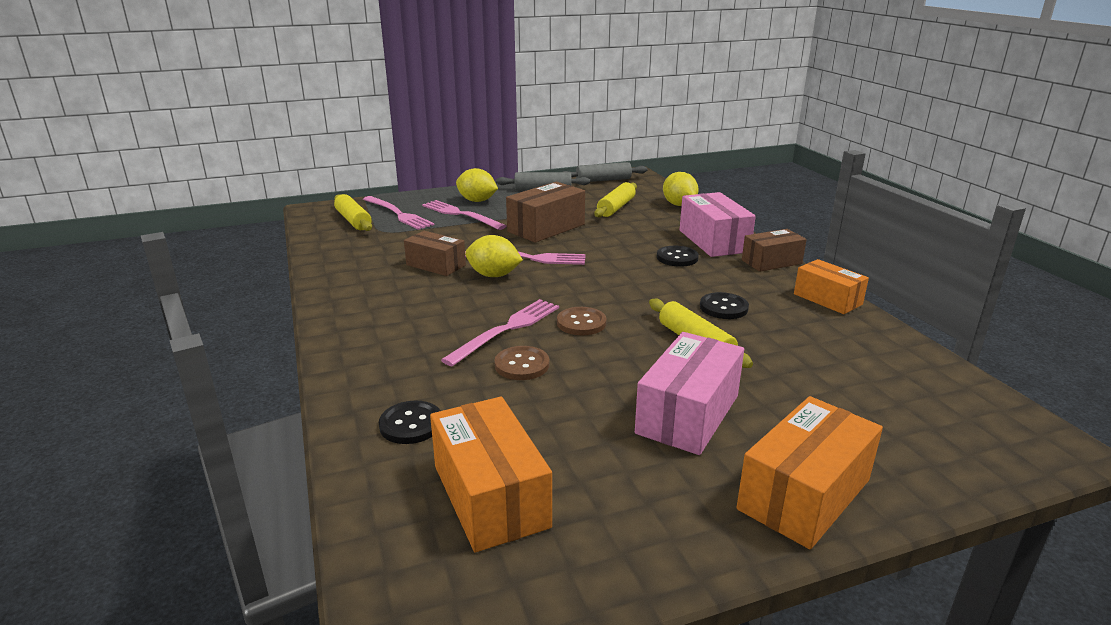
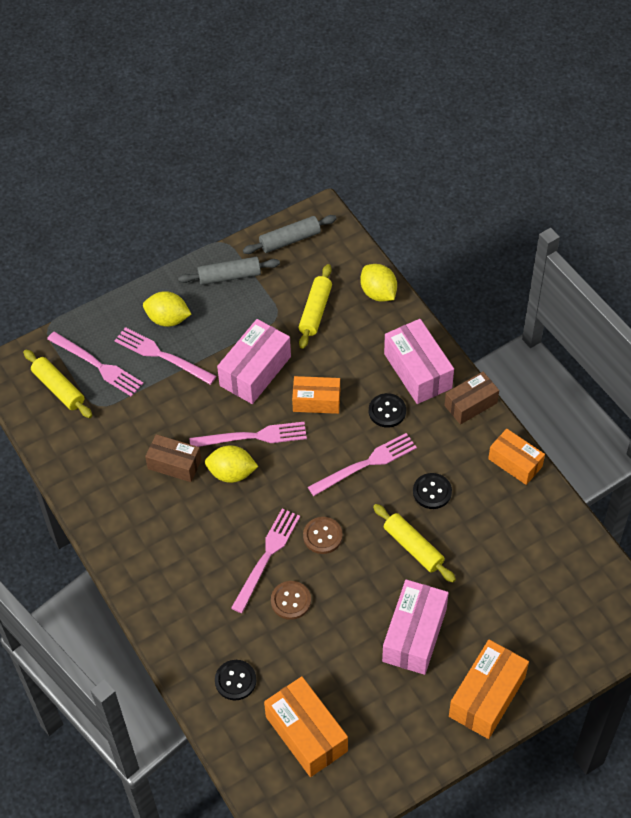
camera: 10 degrees left, 30 degrees up
brown box [506,182,585,243] -> pink box [217,319,291,404]
none -> orange box [292,376,340,414]
none -> pink fork [308,433,417,496]

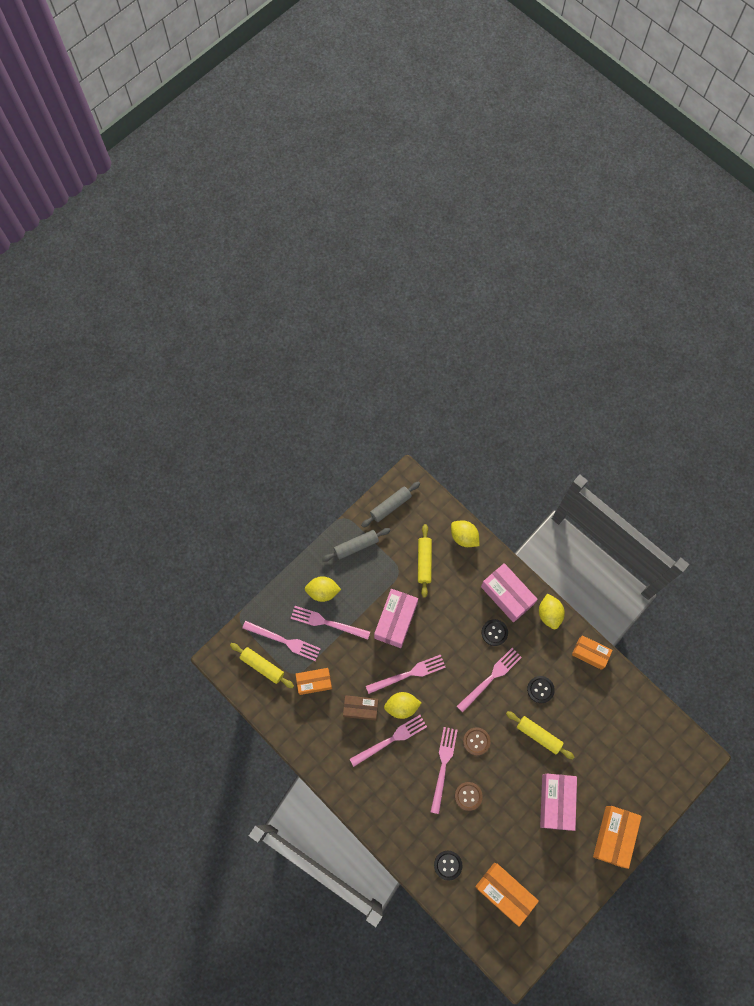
camera: 15 degrees left, 15 degrees up
orange box [292,376,340,414] -> orange box moved to [296,668,332,695]
brown box [444,372,499,425] -> yellow lemon [539,593,565,629]
none -> pink fork [350,715,427,767]

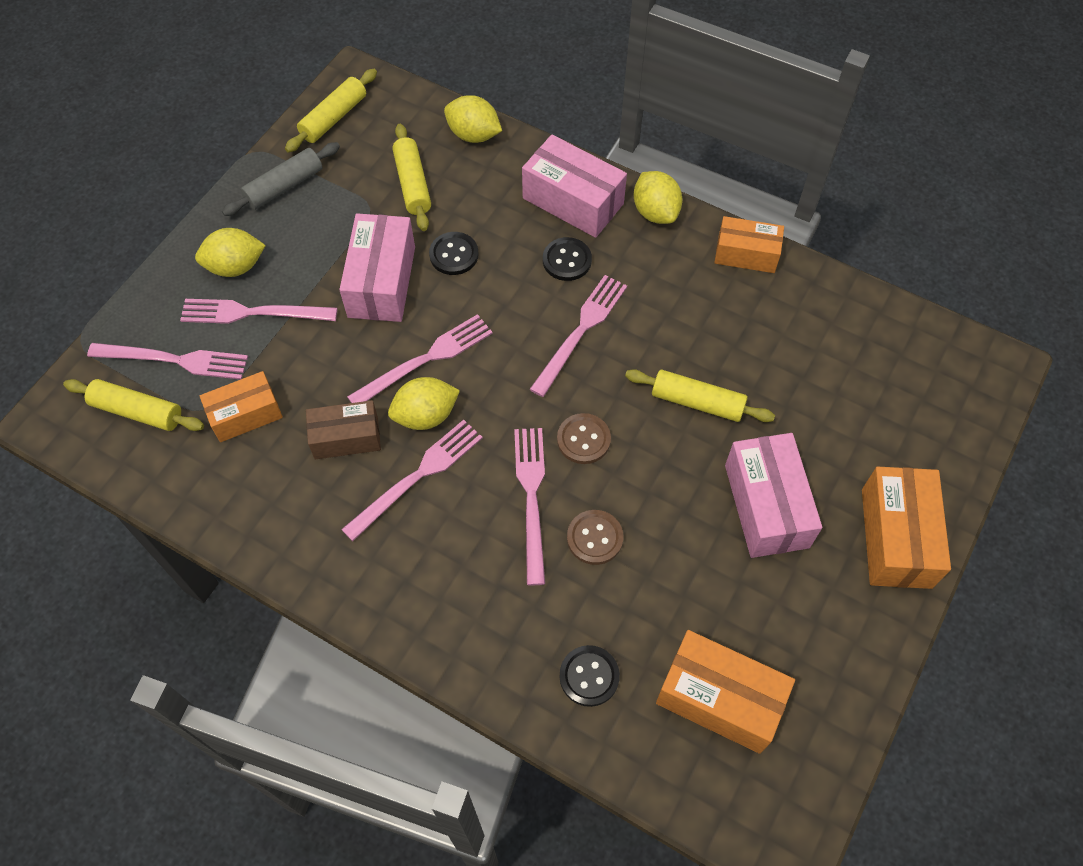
camera: 15 degrees left, 10 degrees down
grey rolling pin [361,482,420,527] -> yellow rolling pin [285,69,377,153]
black button [527,676,555,703] -> black button moved to [429,232,479,275]

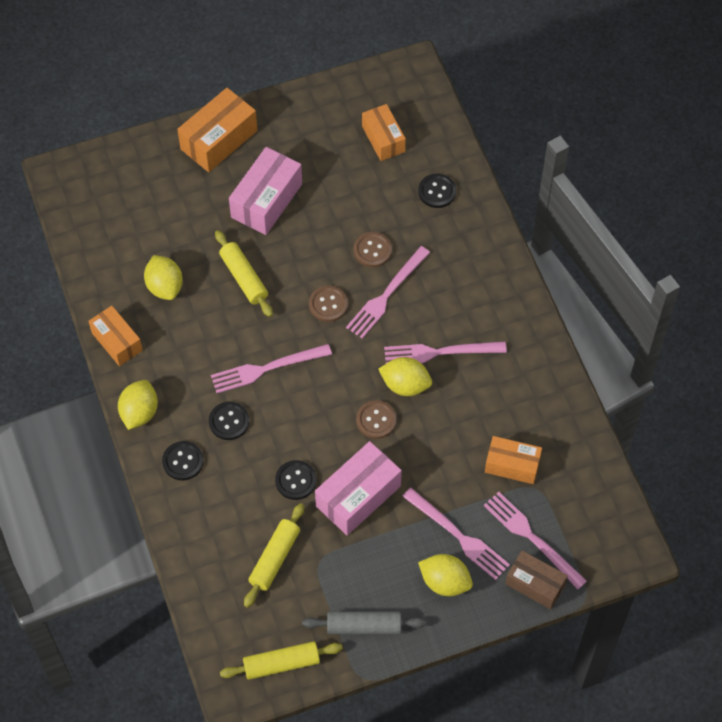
camera: 140 degrees left, 0 degrees up
yellow rolling pin [63,379,204,431] -> none
brown box [306,400,381,460] -> brown box moved to [505,550,568,609]
pink fork [347,314,493,403] -> brown button [356,400,397,439]
yellow lemon [444,95,502,143] -> yellow lemon moved to [144,255,183,300]
pink box [522,134,627,238] -> black button [162,441,203,480]
orange box [656,630,795,754] -> orange box [362,104,406,161], size x0.66

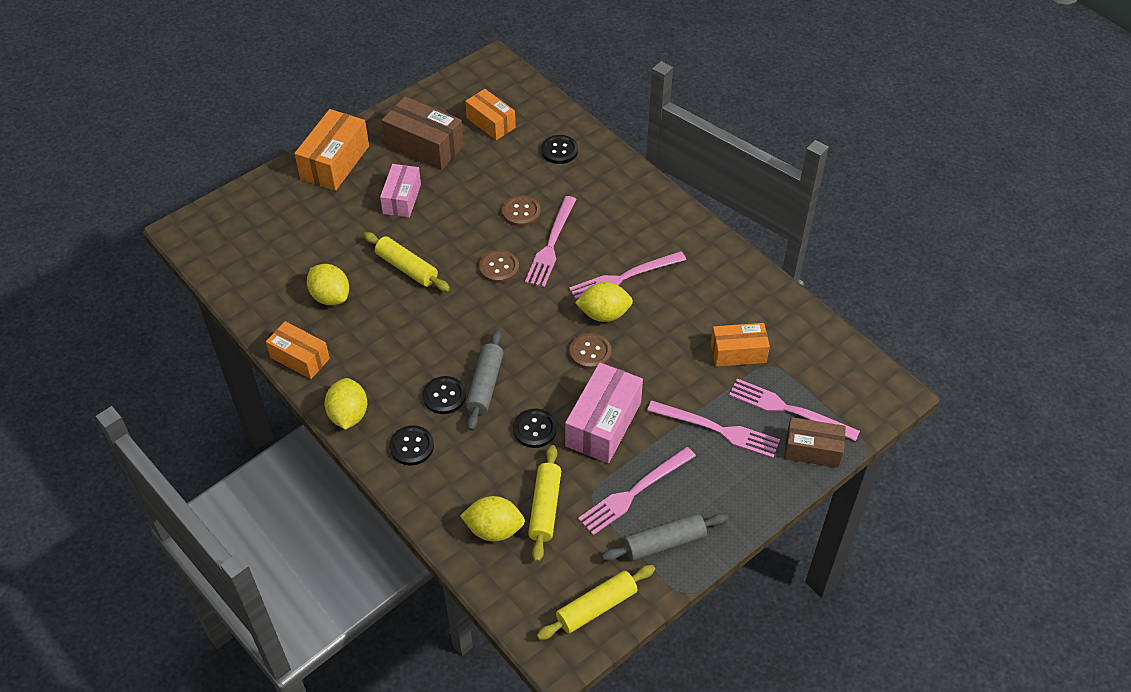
camera: 20 degrees left, 10 degrees down
pink fork [211,344,332,393] -> pink fork moved to [578,447,696,535]
pink box [229,147,302,235] -> pink box [380,164,421,218], size x0.66
yellow lemon [418,554,473,596] -> yellow lemon moved to [460,496,525,541]
none -> brown box [382,96,464,170]
none -> grey rolling pin [466,329,504,431]

